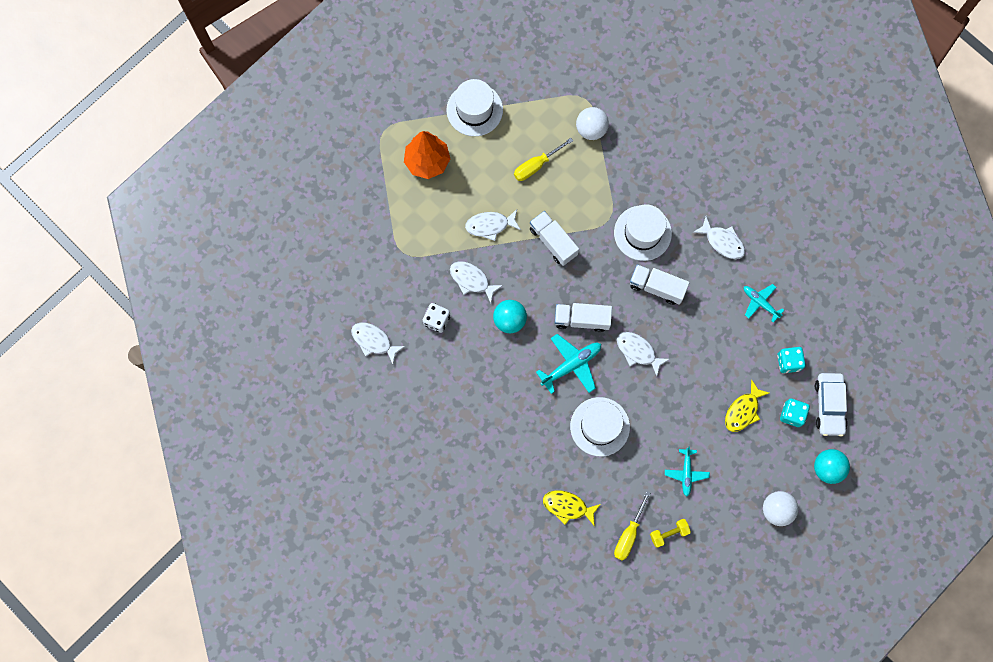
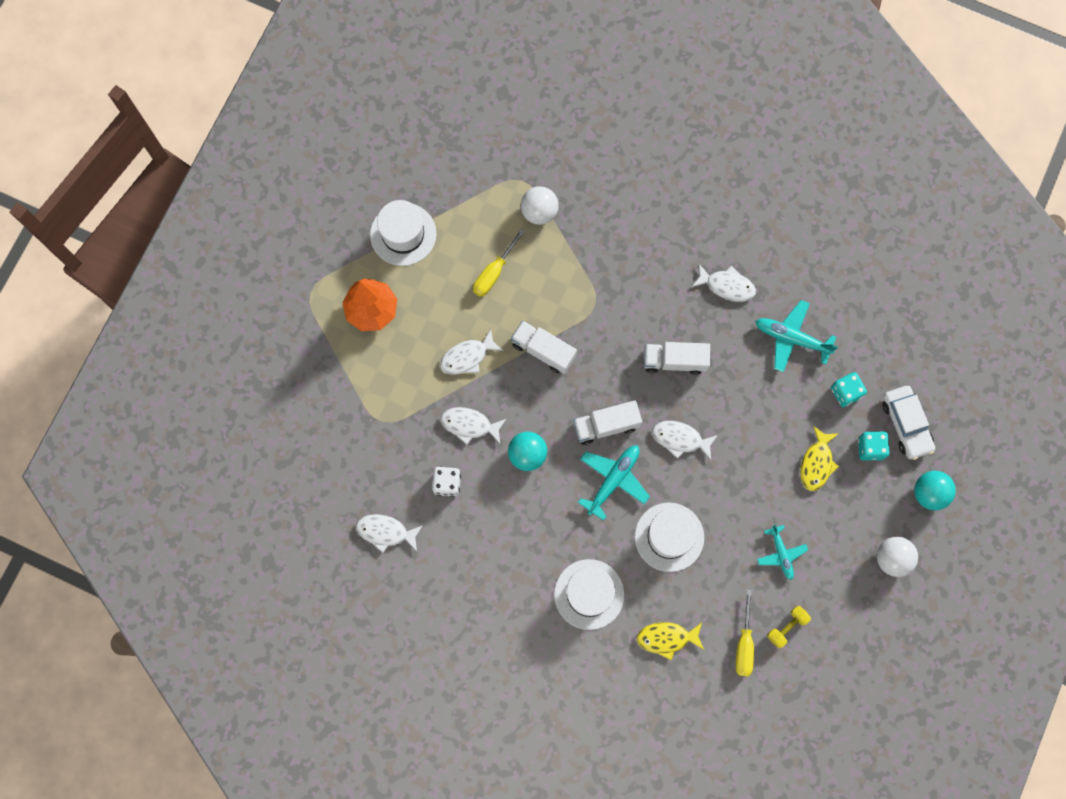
camera: 20 degrees left, 0 degrees up
white hat [614,204,672,261] -> white hat moved to [554,559,624,630]
turquoise plane [744,284,784,323] -> turquoise plane [755,300,838,372], size x1.53

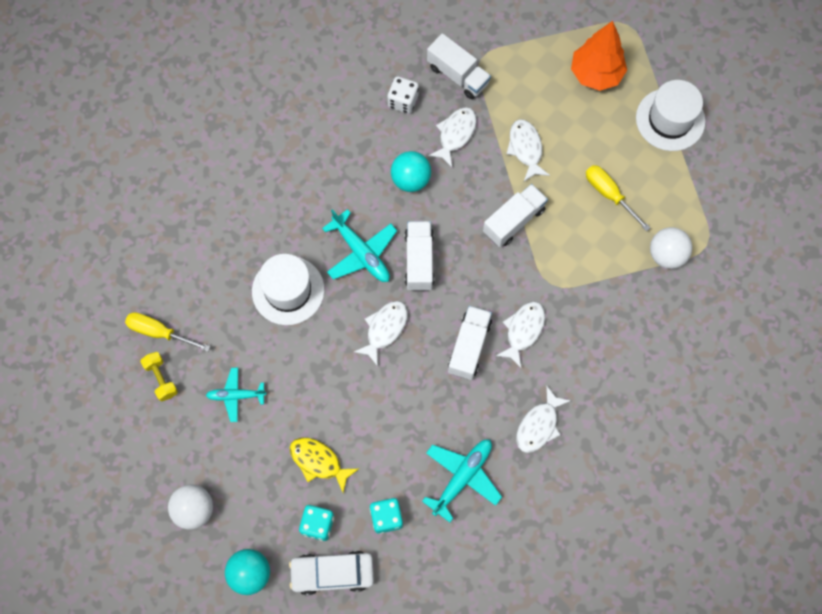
camera: 105 degrees right, 5 degrees down
white fish [356,514,423,553] -> white fish moved to [496,301,545,368]
white hat [554,559,624,630] -> none
yellow fish [637,622,704,660] -> none
none -> white truck [427,33,491,99]

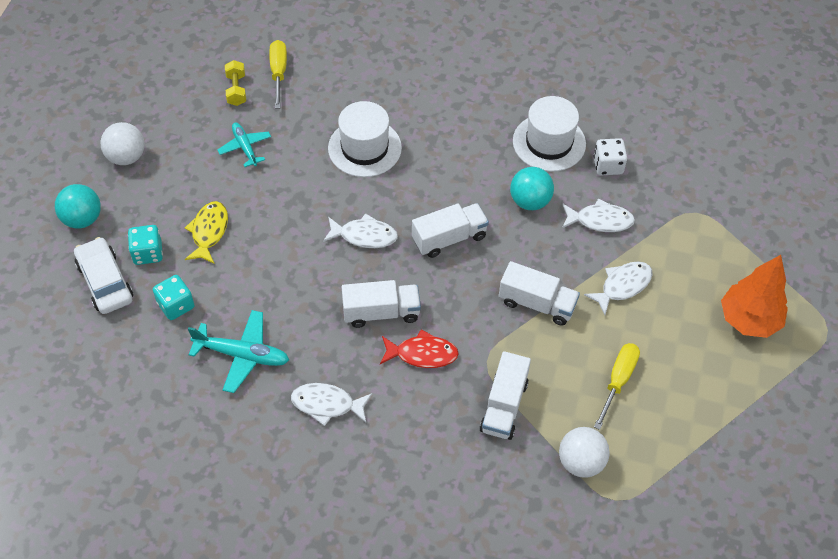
camera: 65 degrees right, 15 degrees down
yellow dumbbell [140,352,178,401] -> yellow dumbbell turned 45 degrees counterclockwise [225,60,246,106]
turquoise plane [322,209,397,282] -> none
white truck [427,33,491,99] -> white truck moved to [480,351,531,440]
white fish [496,301,545,368] -> red fish [380,329,459,368]
white hat [636,80,705,151] -> white hat moved to [513,96,586,172]

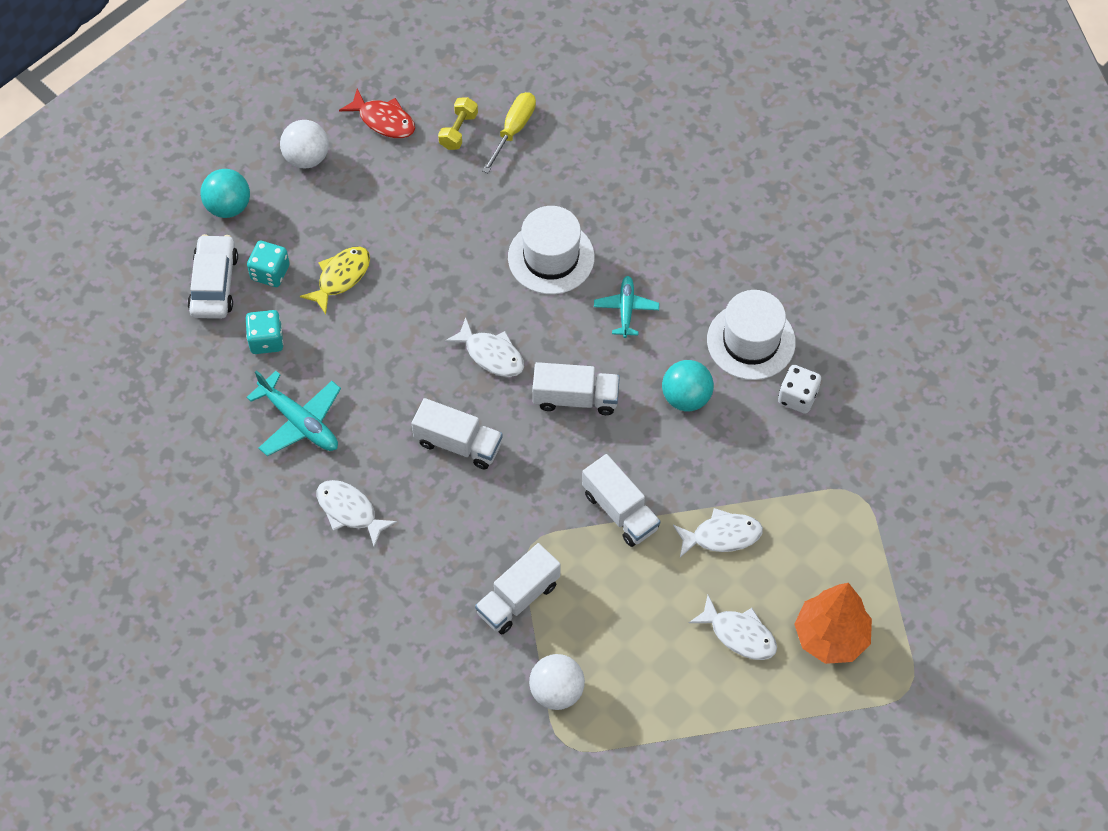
camera: 30 degrees right, 5 degrees up
turquoise plane [217,122,271,167] -> turquoise plane moved to [594,276,659,338]
red fish [380,329,459,368] -> red fish moved to [339,88,415,138]
white fish [562,198,635,232] -> white fish moved to [689,595,777,660]
yellow screwdriver [594,343,640,430] -> none

